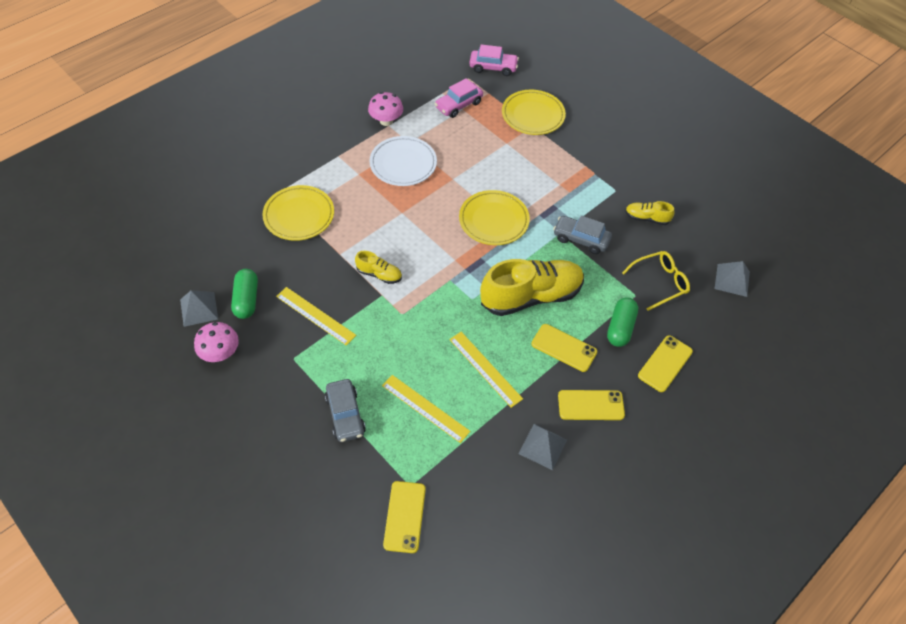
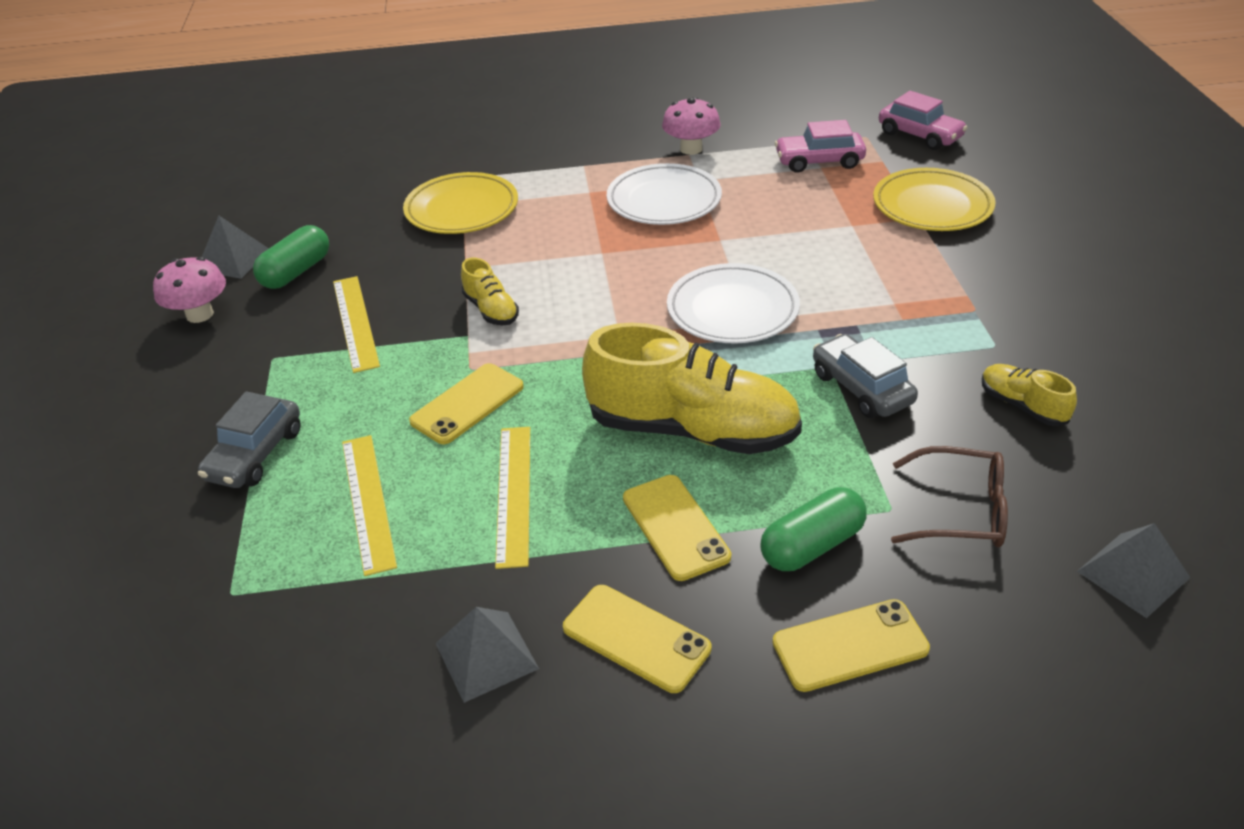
camera: 40 degrees right, 15 degrees down
yellow phone [383,481,426,553] -> yellow phone moved to [409,363,524,444]
yellow plate [459,190,530,245] -> white plate [667,263,800,344]
yellow glasses [622,251,690,311] -> brown glasses [891,446,1008,547]

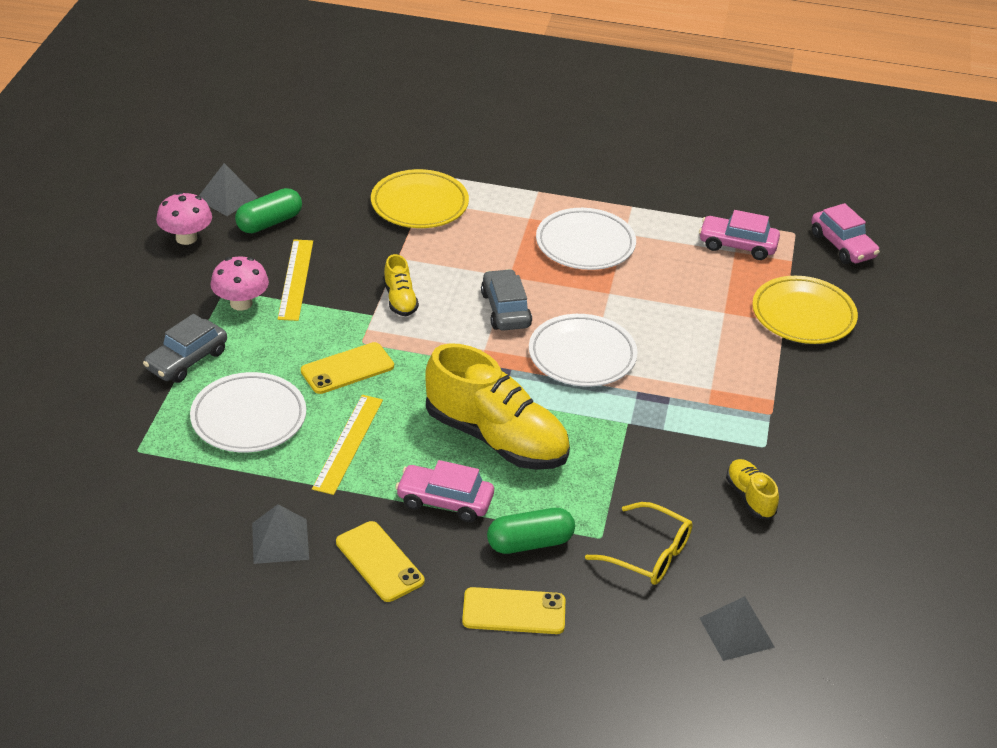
camera: 15 degrees right, 0 degrees up
yellow ruler [342,435,397,576] -> white plate [190,372,306,452]
yellow phone [623,475,731,581] -> pink car [395,460,494,522]
pink mushroom [662,97,721,155] -> pink mushroom moved to [210,257,269,311]
grey car [813,334,918,418] -> grey car moved to [481,269,532,331]
brown glasses [891,446,1008,547] -> yellow glasses [585,502,693,585]

